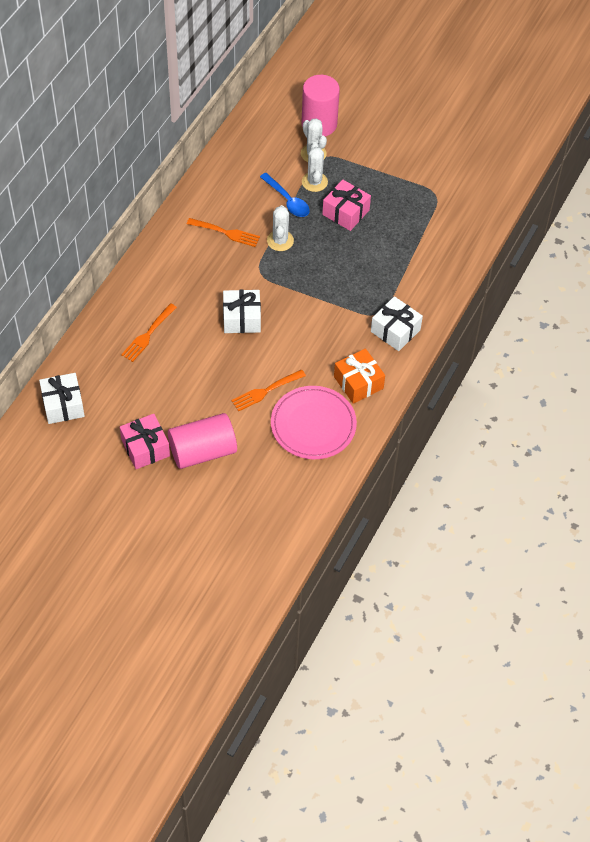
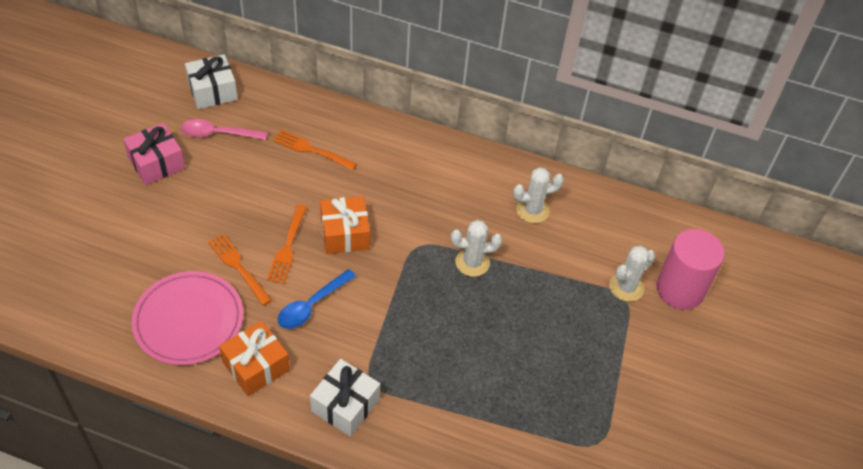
camera: 80 degrees right, 5 degrees down
pink cylinder [168,413,237,469] -> none
orange fork [187,218,260,247] -> orange fork moved to [267,204,307,284]
white gift [223,290,261,333] -> orange gift [320,196,370,254]
blue spoon [260,173,310,217] -> blue spoon moved to [278,269,356,329]
white cactus [302,142,328,192] -> white cactus moved to [513,167,564,223]
pink gift [322,179,371,231] -> none
none -> pink spoon [181,119,267,140]

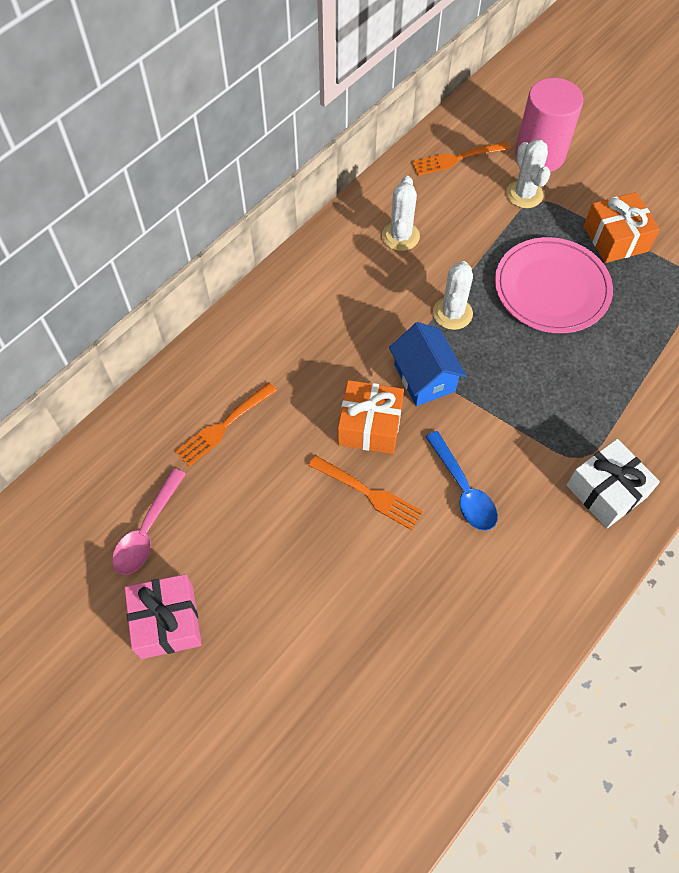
camera: 65 degrees left, 10 degrees up
pink plate [131,271,243,365] -> pink plate moved to [495,237,613,333]
white gift [185,54,238,109] -> none
orange fork [208,234,272,306] -> orange fork moved to [412,142,510,176]
orange gift [219,321,290,396] -> orange gift moved to [584,192,660,263]
none -> blue house [389,322,467,406]

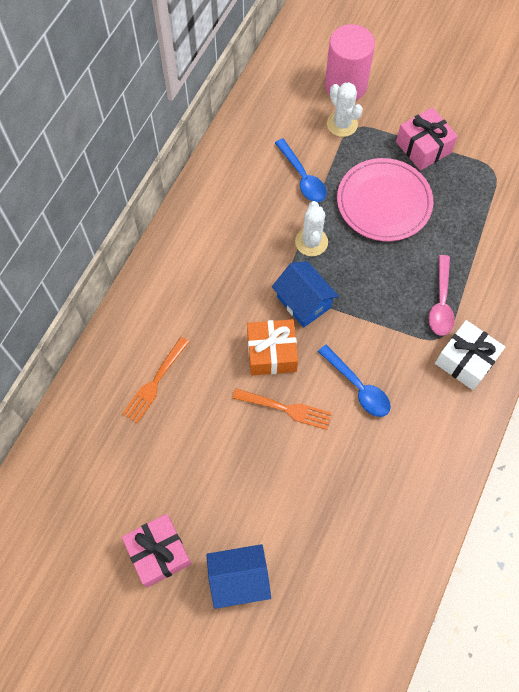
camera: 15 degrees left, 5 degrees up
pink spoon [112,468,186,575] -> pink spoon moved to [429,255,455,336]
white cactus [382,176,420,251] -> none
orange fork [412,142,510,176] -> none
orange gift [584,192,660,263] -> pink gift [396,107,458,171]
none -> blue house [206,544,271,609]
none -> blue spoon [275,139,327,202]

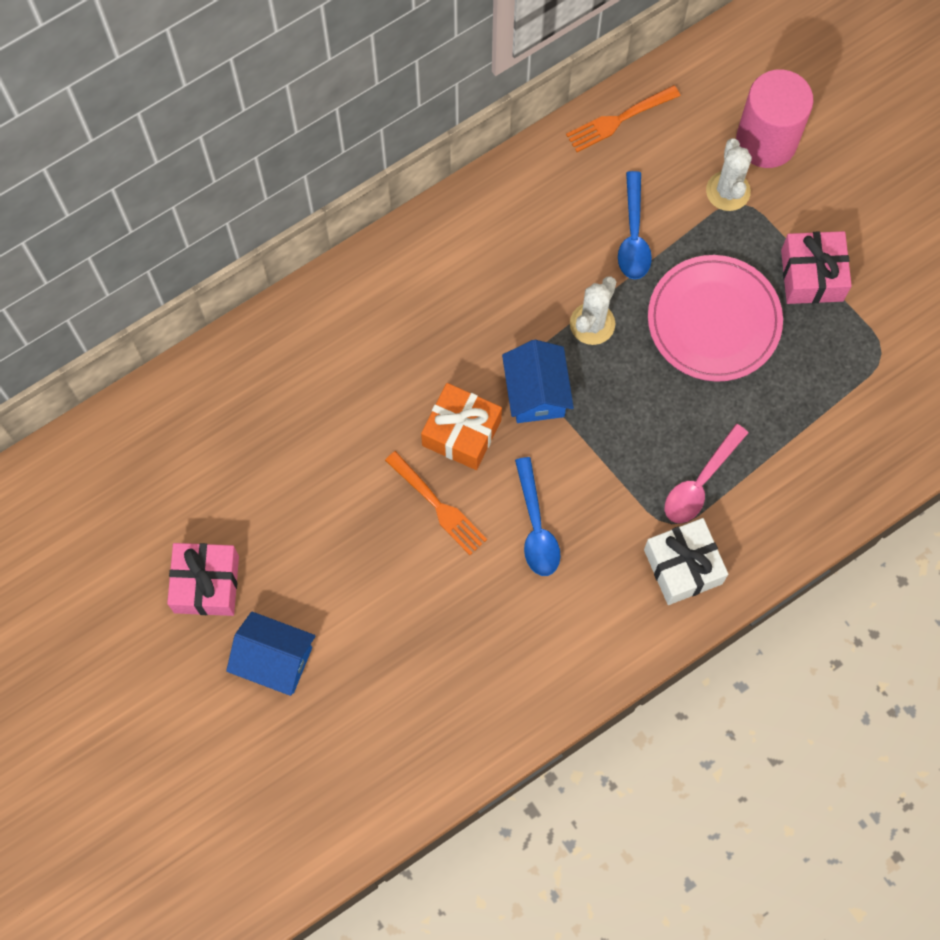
camera: 30 degrees right, 5 degrees up
orange fork [122,337,189,423] -> orange fork moved to [566,85,680,152]

